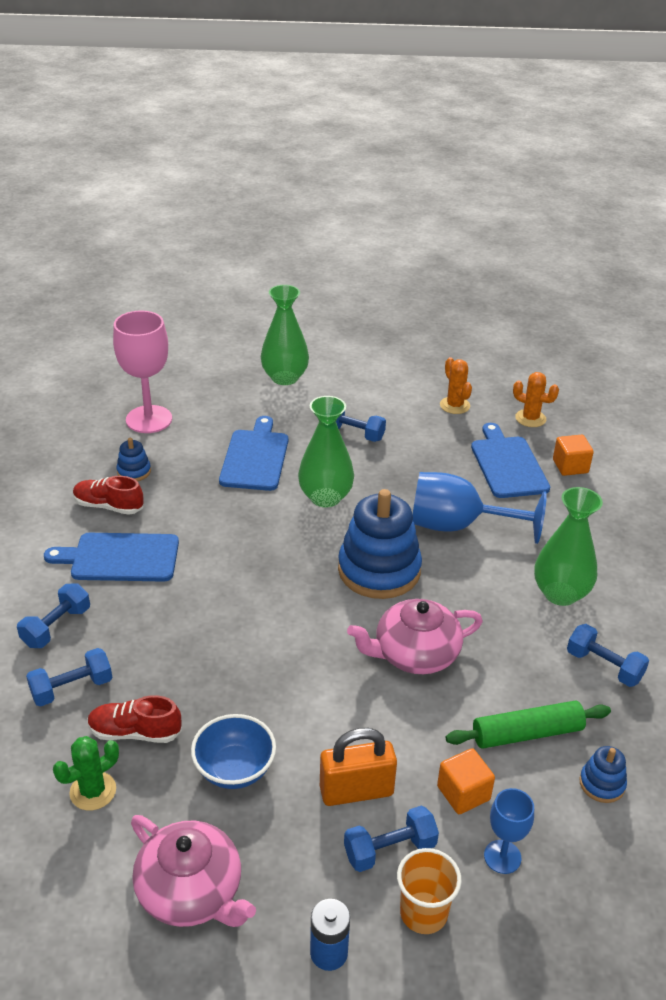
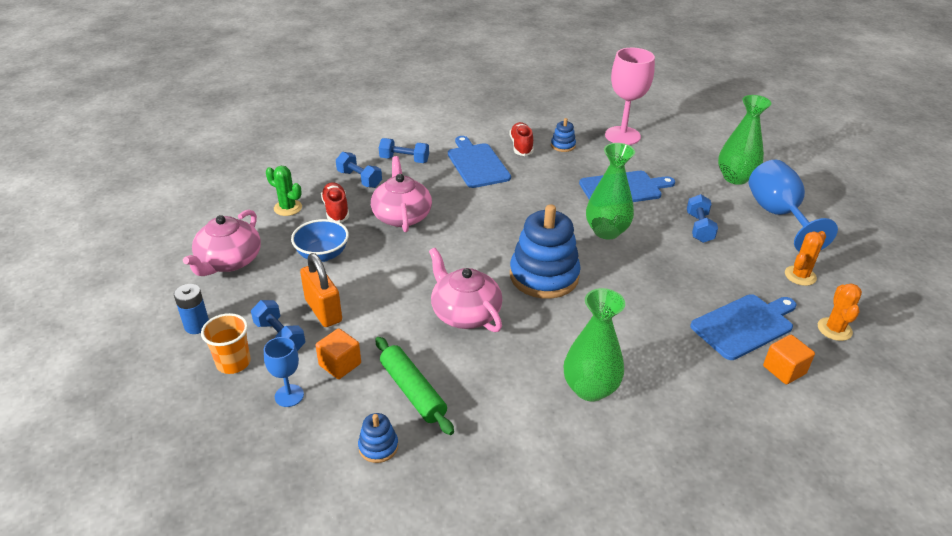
camera: 70 degrees right, 0 degrees up
blue goblet [413,472,547,544] -> blue goblet moved to [748,160,838,252]
blue dumbbell [567,624,649,687] -> none
none -> pink teapot [371,156,432,232]

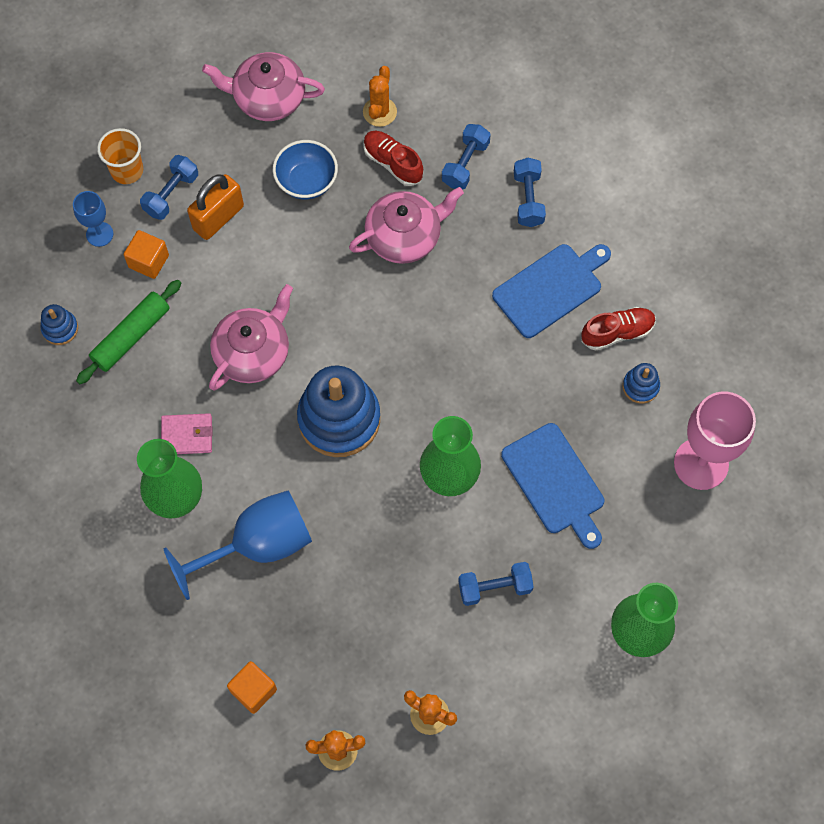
camera: 75 degrees right, 30 degrees up
blue battery [174,284,209,334] -> none
green cactus [266,166,302,216] -> orange cactus [363,66,397,127]
red shoe [321,182,349,223] -> red shoe turned 105 degrees counterclockwise [363,131,423,186]
blue cutting board [690,294,797,360] -> none
blue goblet [748,160,838,252] -> blue goblet moved to [163,491,312,600]
none -> pink wallet [161,413,212,454]

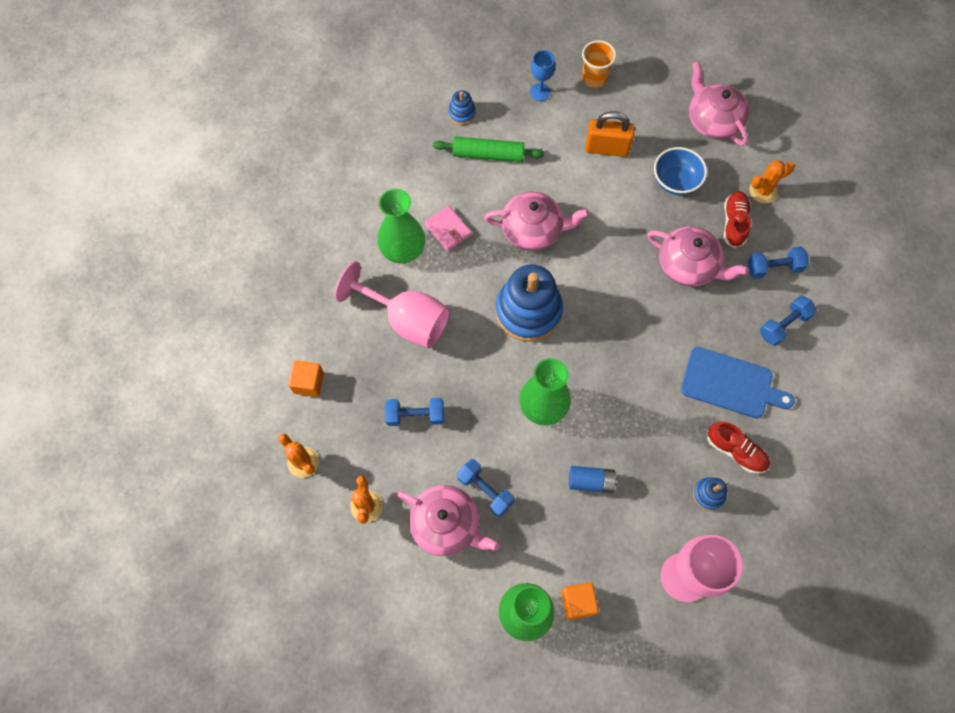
camera: 55 degrees right, 0 degrees up
orange cube [124,230,169,279] -> orange cube moved to [561,582,599,620]
blue dumbbell [140,155,198,220] -> blue dumbbell moved to [385,398,444,426]
blue goblet [163,491,312,600] -> pink goblet [334,261,450,348]
blue cutting board [501,423,604,549] -> blue battery [569,466,618,493]
none -> pink teapot [397,485,499,556]

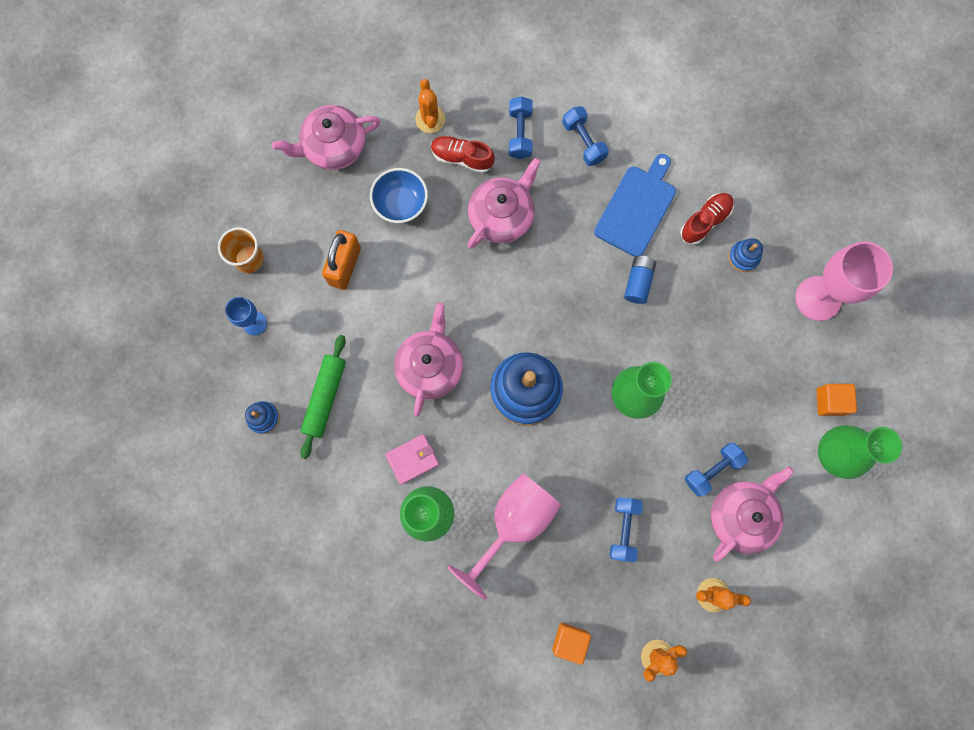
camera: 80 degrees left, 10 degrees up
blue battery [569,466,618,493] -> blue battery moved to [624,256,656,304]

